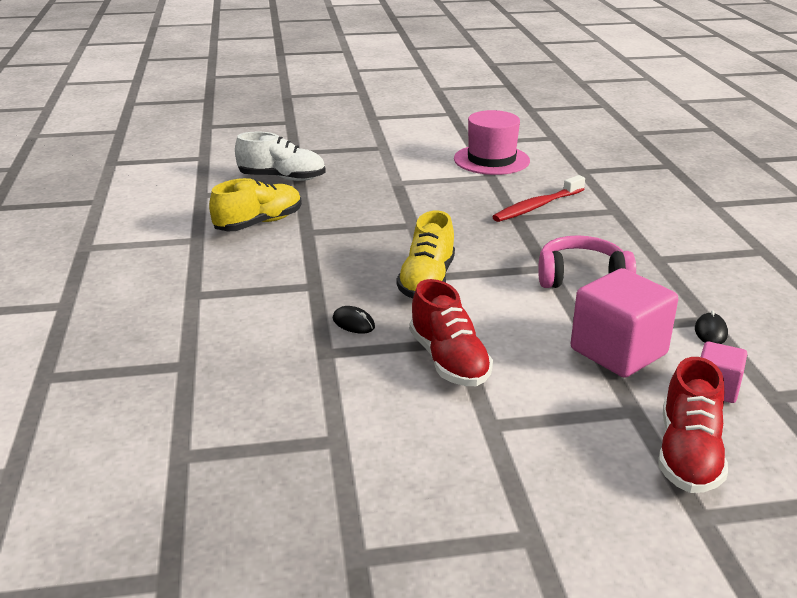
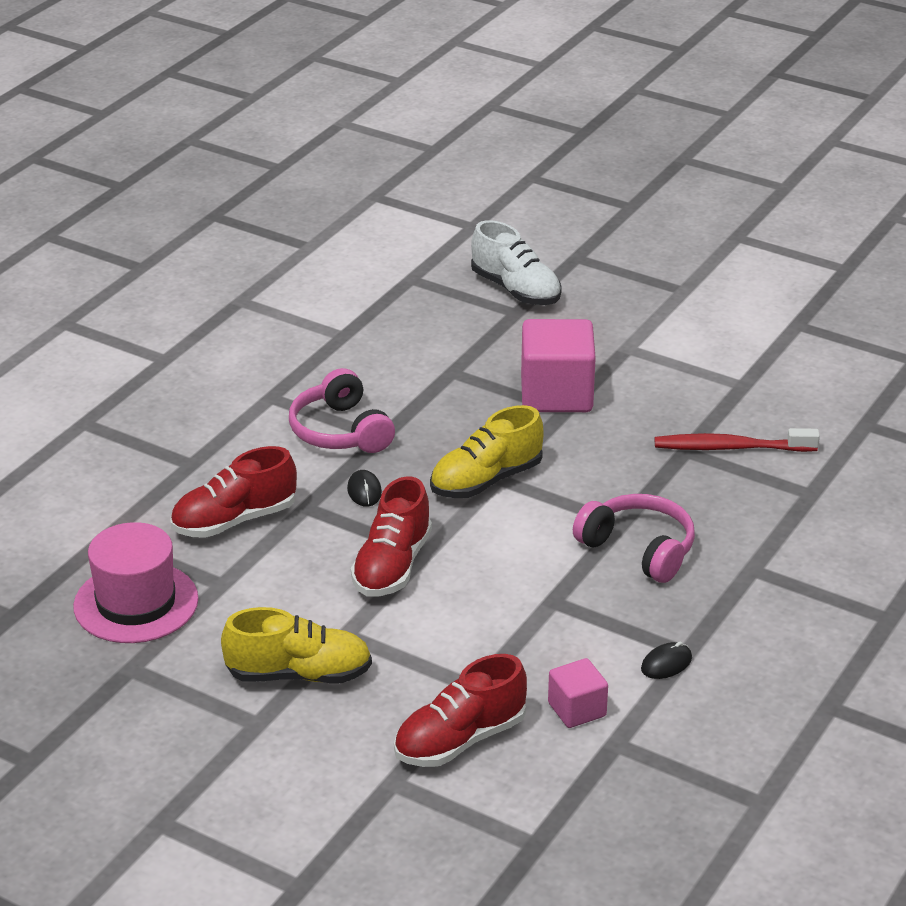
camera: 40 degrees right, 5 degrees up
yellow shoe [209,178,302,231] -> yellow shoe moved to [221,607,372,683]
pink hat [454,110,530,175] -> pink hat moved to [73,522,198,643]
pink cube [571,268,678,378] -> pink cube moved to [521,319,596,412]
none -> red shoe [171,446,297,538]
none -> pink headphones [289,368,395,453]

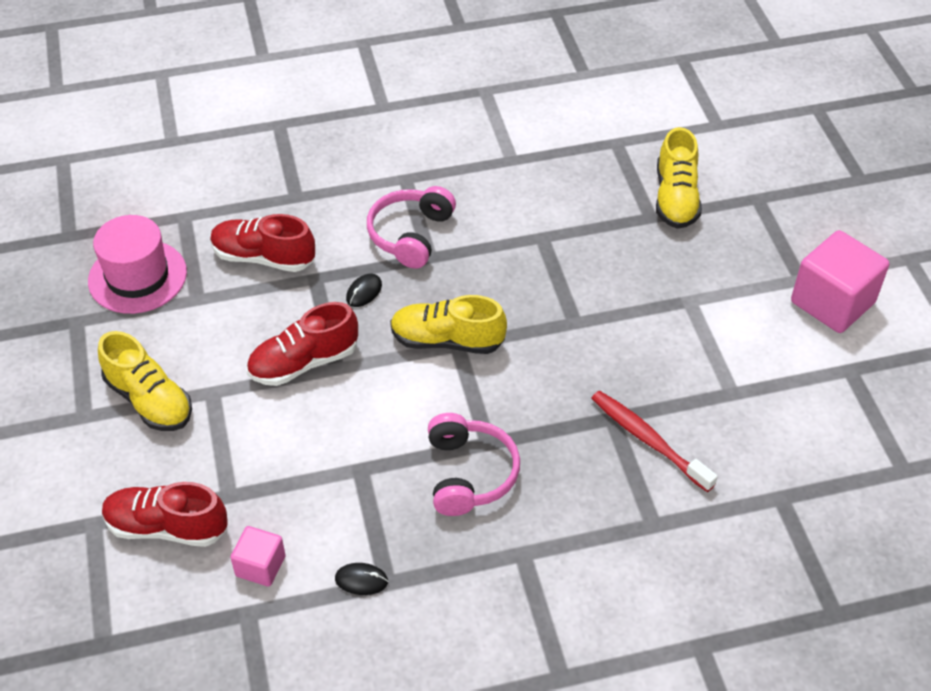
camera: 45 degrees right, 15 degrees up
white shoe [471,220,562,305] -> yellow shoe [656,127,702,229]
pink cube [521,319,596,412] -> pink cube moved to [791,230,889,333]

